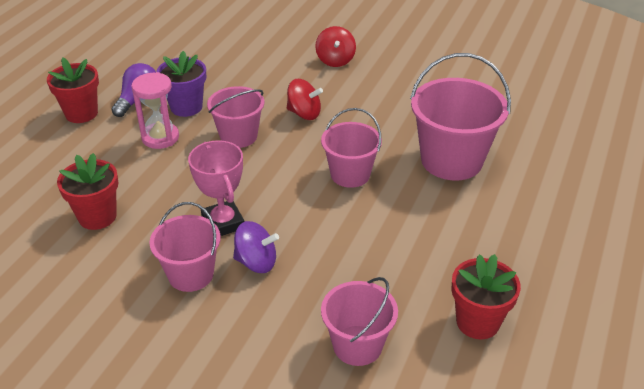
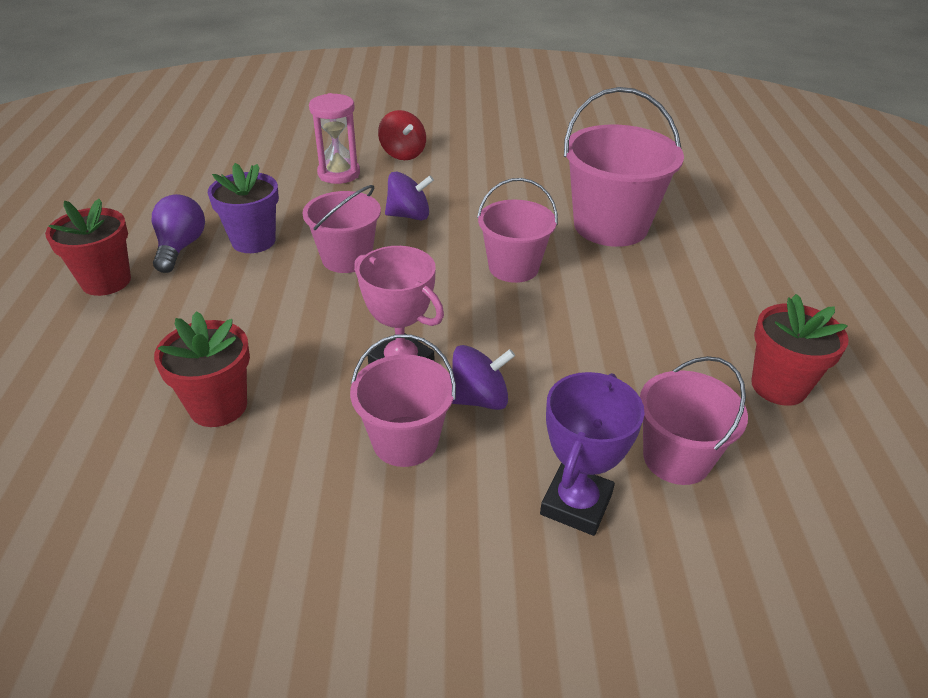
camera: 25 degrees left, 0 degrees up
pink hourglass [131,72,179,149] -> pink hourglass moved to [309,93,360,184]
red spinning top [287,79,323,120] -> purple spinning top [385,172,434,221]
none -> purple trophy [540,372,645,536]

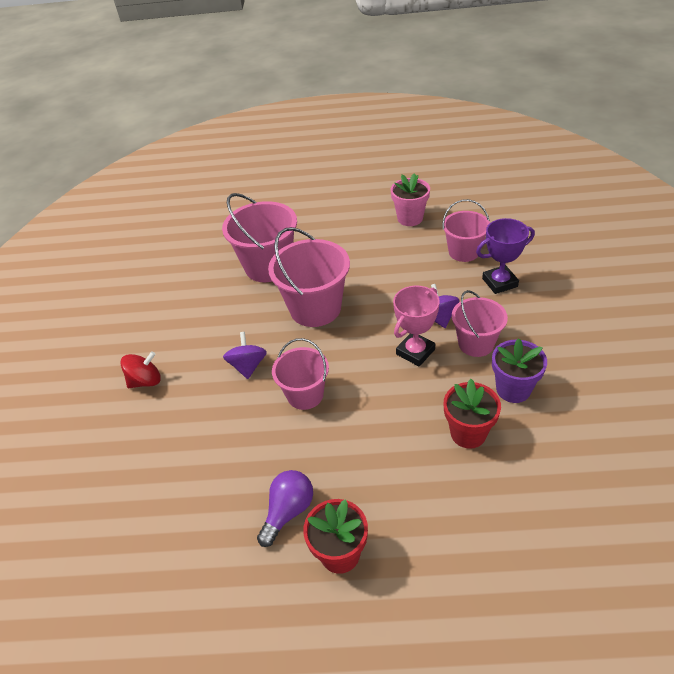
camera: 85 degrees left, 5 degrees up
purple light bulb [152,194,205,273] -> purple light bulb turned 120 degrees clockwise [257,470,313,547]
purple flower pot [208,163,279,253] -> purple flower pot moved to [492,338,547,403]
pink hourglass [309,93,360,184] -> none
pink bucket [477,178,558,283] -> pink bucket [268,227,350,327], size x1.59
purple trophy [540,372,645,536] -> purple trophy turned 45 degrees counterclockwise [476,218,535,294]
red flower pot [751,294,849,406] -> pink flower pot [390,173,430,226]

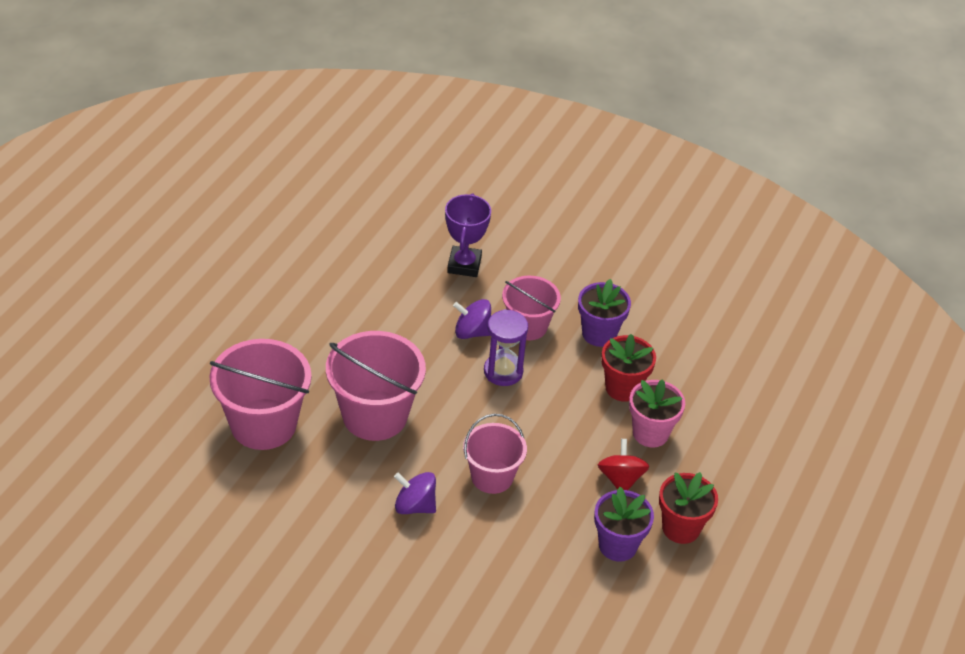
camera: 70 degrees left, 0 degrees up
red spinning top [120,351,161,388] -> red spinning top moved to [598,439,650,490]
purple light bulb [257,470,313,547] -> purple flower pot [594,487,654,562]
pink flower pot [390,173,430,226] -> pink flower pot moved to [629,379,685,447]
pink trophy [393,286,440,366] -> purple hourglass [484,309,528,386]
pink bucket [442,199,490,262] -> none

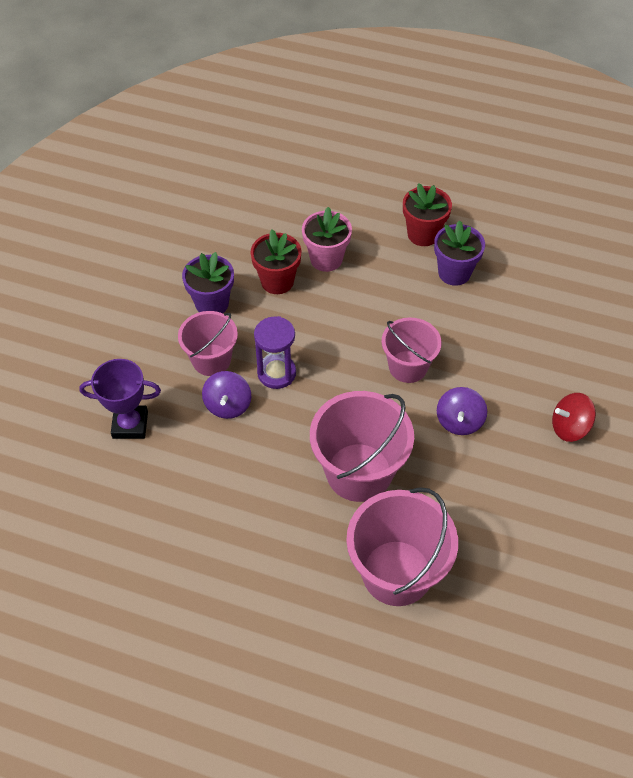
camera: 95 degrees left, 10 degrees up
red spinning top [598,439,650,490] -> red spinning top moved to [552,393,596,442]

